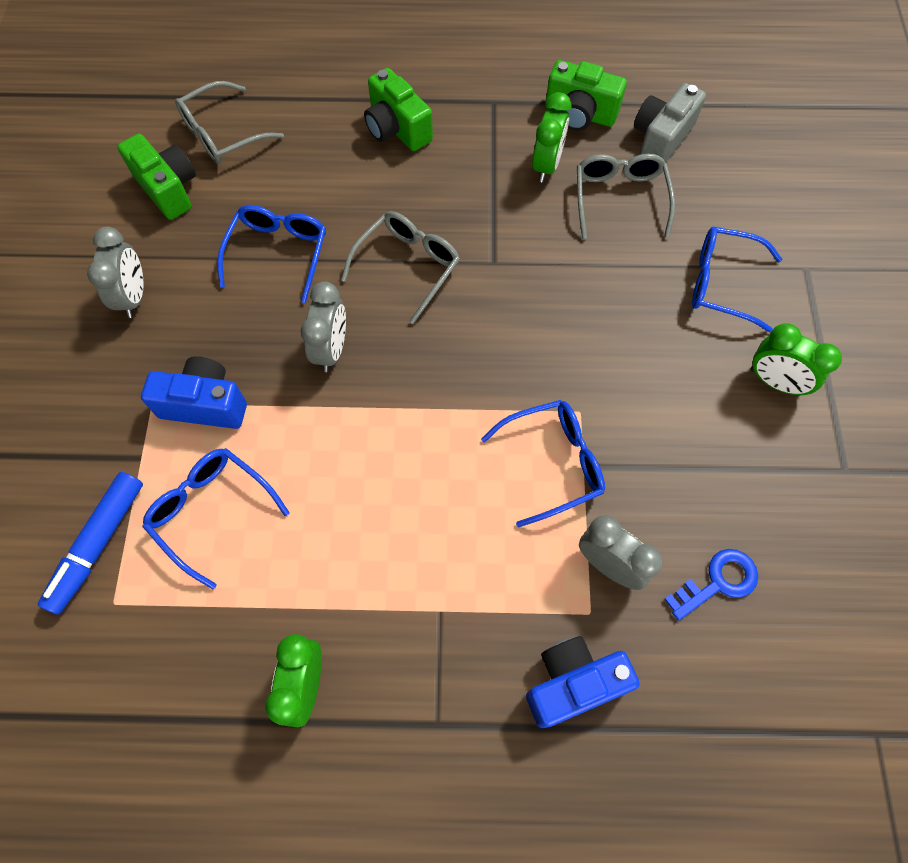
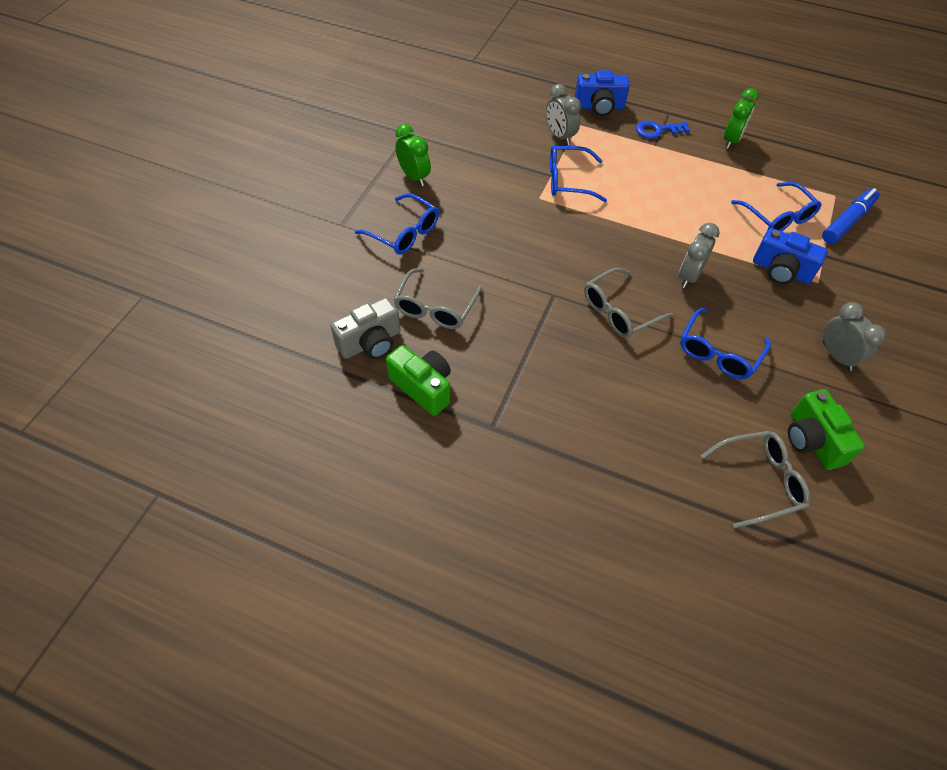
camera: 160 degrees left, 10 degrees down
grey clock [87,227,144,318] -> grey clock turned 135 degrees clockwise [823,302,887,371]
green camera [364,68,433,151] -> none
green clock [532,92,572,182] -> none
blue key [665,549,758,621] -> blue key moved to [636,120,690,139]

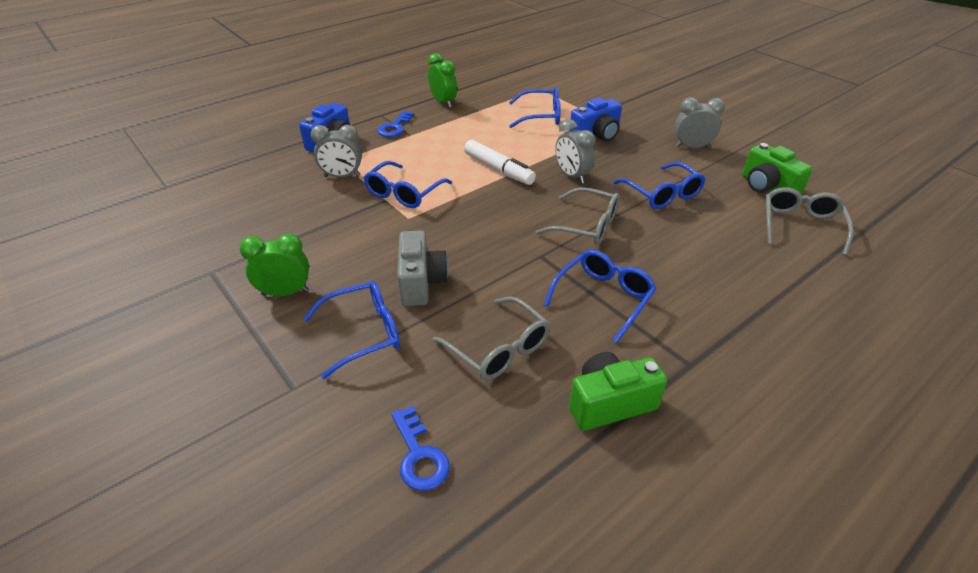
camera: 60 degrees left, 15 degrees down
grey camera [330,297,400,359] -> grey camera moved to [397,230,449,306]
grey glasses [584,268,674,338] -> grey glasses turned 60 degrees counterclockwise [536,187,619,245]
green camera [788,389,865,470] -> green camera turned 45 degrees clockwise [742,143,812,195]
blue marker [822,188,879,244] -> none
none -> blue key [391,406,450,491]
none -> white marker [464,140,536,185]
none -> blue glasses [544,250,656,343]

